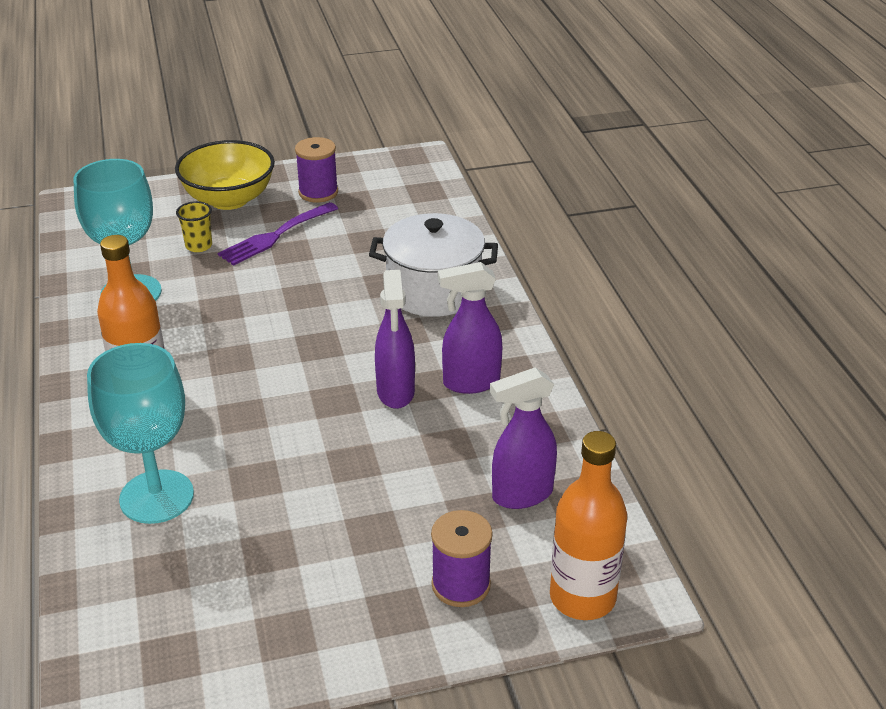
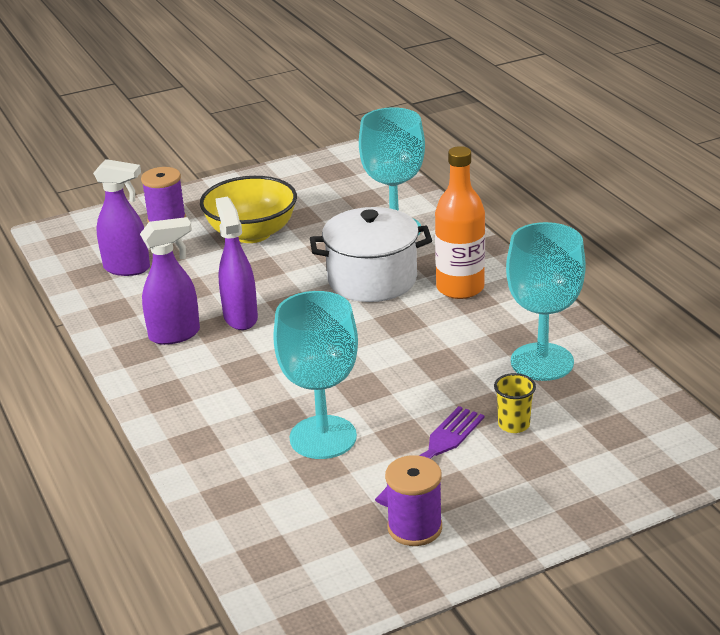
camera: 170 degrees right, 5 degrees down
yellow bowl [175,140,275,210] -> yellow bowl moved to [200,176,297,243]
white pot [369,213,498,317] -> white pot moved to [310,207,432,302]
purple spray bottle [490,367,557,509] -> purple spray bottle turned 45 degrees clockwise [93,159,150,276]
orange bottle [550,431,627,620] -> none
none -> turquoise goblet [273,291,358,459]

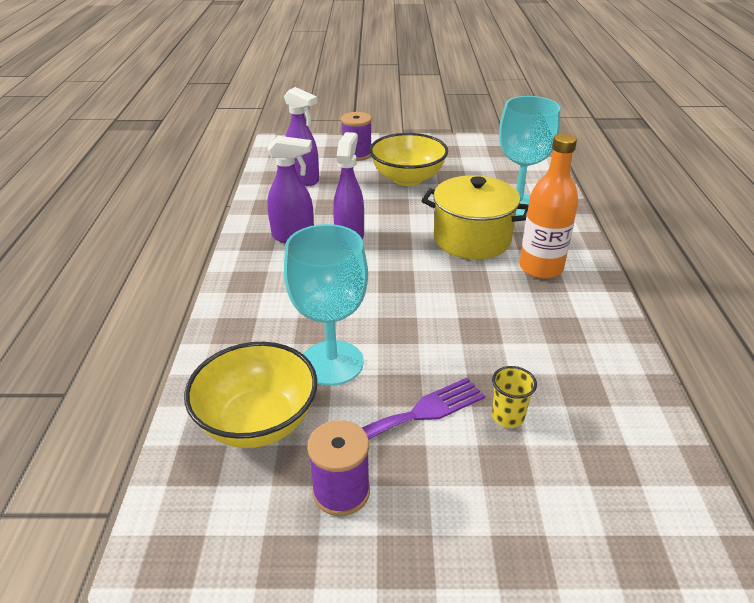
camera: 25 degrees right, 5 degrees up
white pot [310,207,432,302] -> yellow pot [422,175,529,259]
turquoise goblet [506,222,586,381] -> none
none -> yellow bowl [184,342,317,448]

